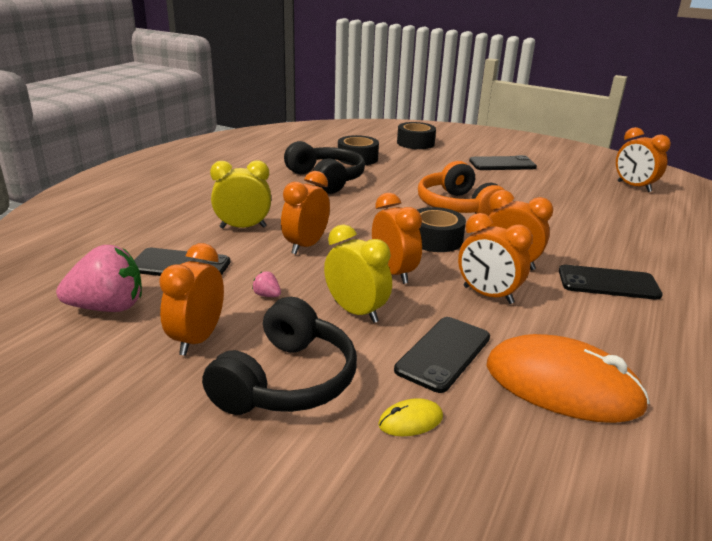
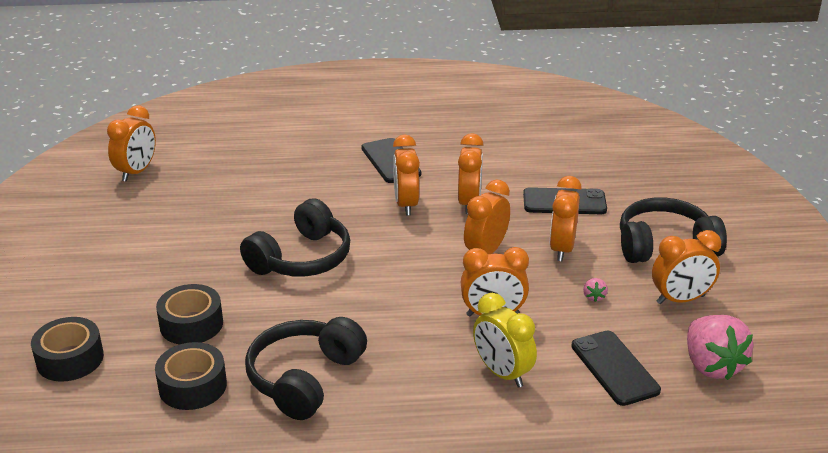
camera: 120 degrees left, 5 degrees up
pink strawberry [56,245,142,312] -> pink strawberry turned 150 degrees counterclockwise [687,315,753,380]
yellow clock [324,225,392,323] -> orange clock [550,176,582,261]
yellow mouse [378,398,443,436] -> none
black tape [417,207,466,252] -> black tape moved to [156,284,223,345]
orange headphones [418,161,505,216] -> black headphones [240,199,350,277]
black phone [469,155,537,170] -> none
orange mouse [487,334,650,423] -> none

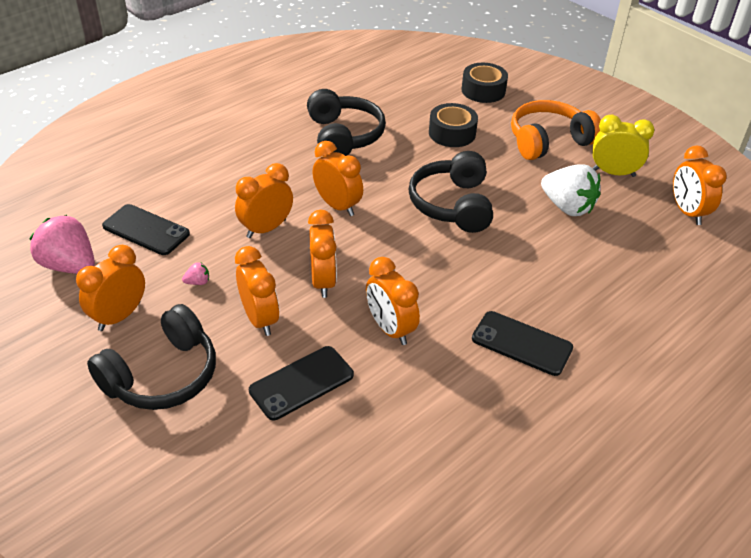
camera: 140 degrees right, 10 degrees up
black tape [155,342,227,410] -> none
orange clock [393,134,420,216] -> orange clock moved to [313,141,363,216]
yellow clock [473,293,537,388] -> yellow clock moved to [592,115,654,177]
pink strawberry [583,278,608,302] -> pink strawberry turned 105 degrees clockwise [182,262,209,285]
none -> orange headphones [511,100,601,160]
none -> white strawberry [541,164,601,216]

